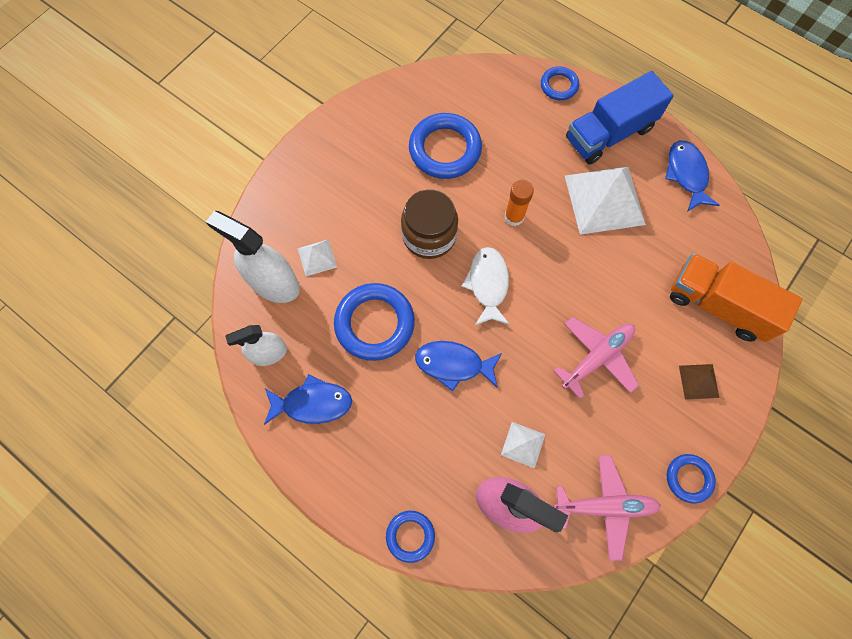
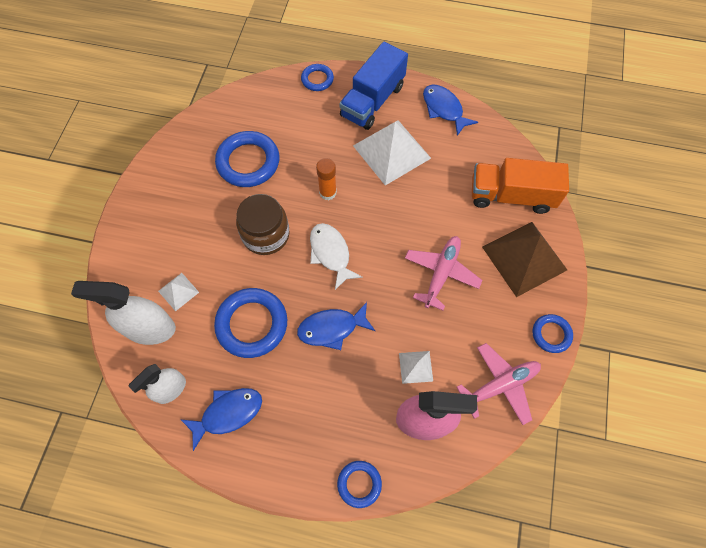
camera: 25 degrees left, 5 degrees down
brown pyramid [679,364,719,400] -> brown pyramid [482,222,567,297], size x2.14

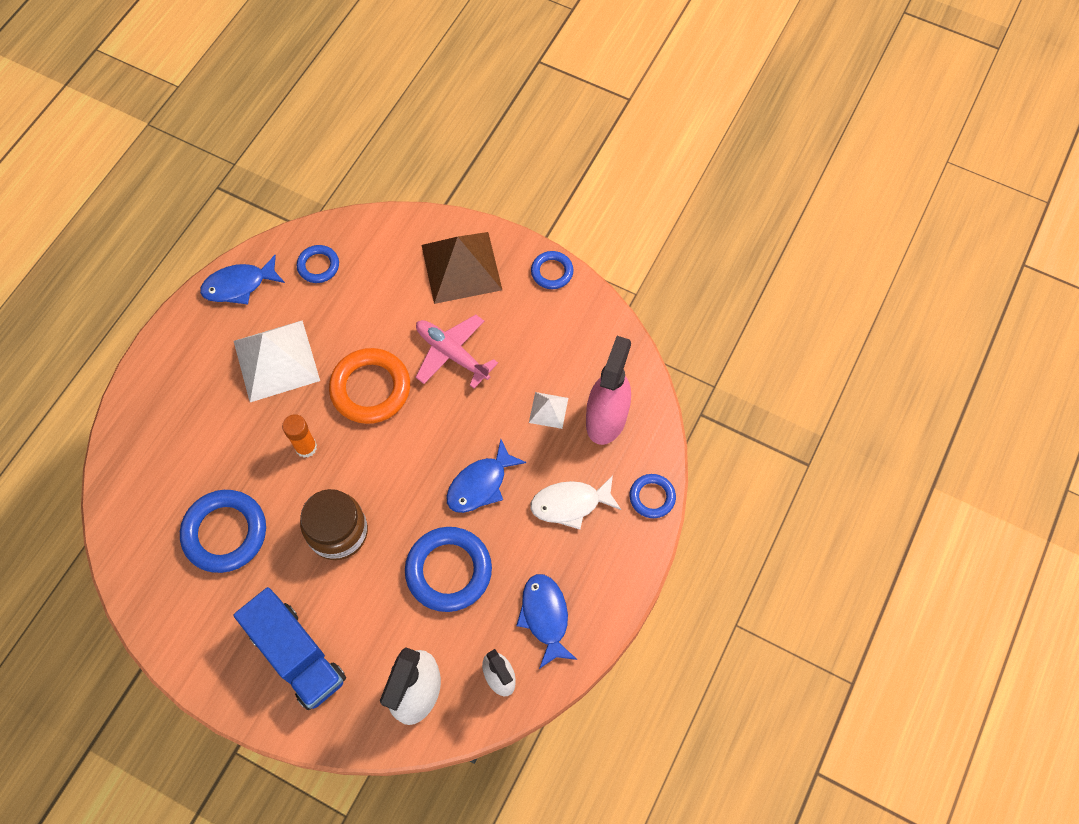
camera: 75 degrees left, 0 degrees up
white pyramid [158,273,199,311] -> none
blue fish [297,302,375,350] -> blue fish turned 45 degrees clockwise [446,439,526,513]
blue ring [301,64,334,91] -> blue ring moved to [297,245,339,283]
white fish [310,223,363,290] -> white fish moved to [530,475,621,529]
blue truck [339,42,408,130] -> blue truck moved to [233,587,346,710]
pink plane [457,343,541,425] -> none
orange truck [472,158,569,214] -> none
none -> orange ring [329,348,410,424]

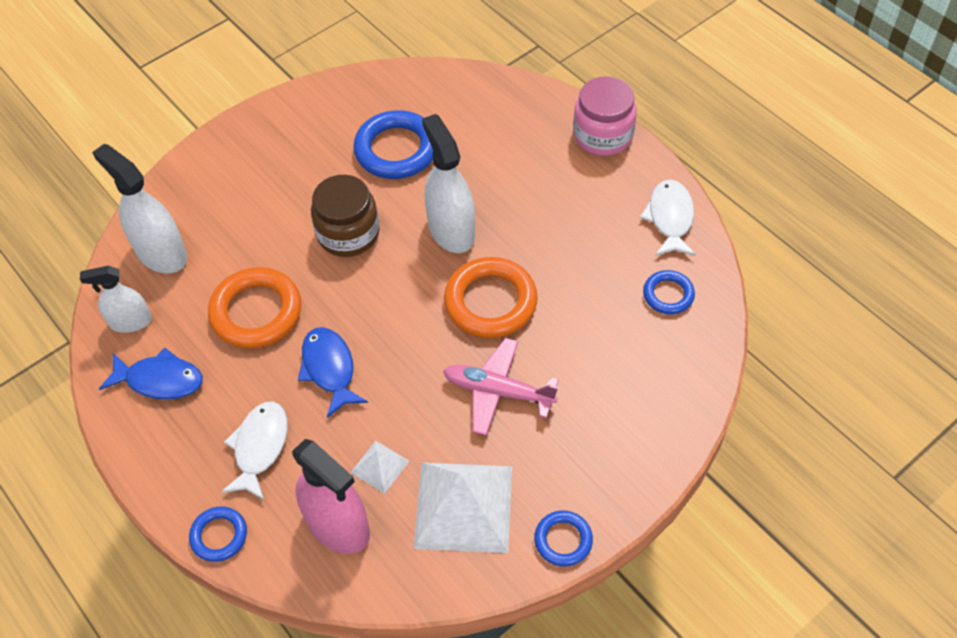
camera: 115 degrees right, 10 degrees down
blue fish [200,255,285,304] -> white fish [640,180,696,256]
blue truck [233,587,346,710] -> none
white pyramid [234,320,320,402] -> white pyramid moved to [413,463,512,553]
orange glue stick [282,414,317,458] -> white spray bottle [422,114,475,253]
blue ring [405,527,492,612] -> orange ring [208,267,301,349]
pink plane [416,315,498,388] -> pink plane turned 135 degrees counterclockwise [443,338,559,436]
brown pyramid [422,232,502,304] -> none
none -> pink jar [573,76,637,156]

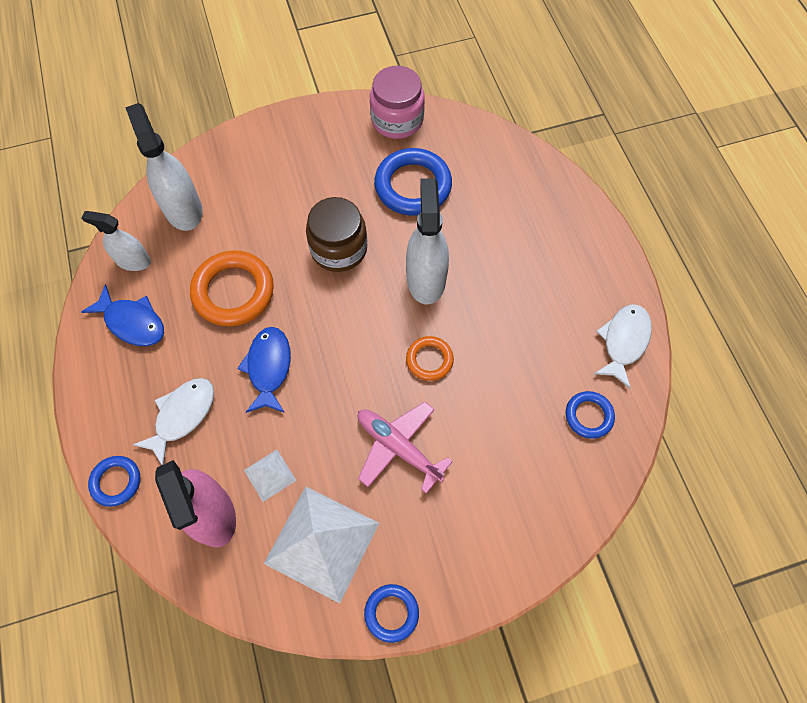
camera: 20 degrees right, 10 degrees up
orange ring [444,257,538,338] -> orange ring [406,336,454,381], size x0.55
pink jar [573,76,637,156] -> pink jar moved to [370,66,425,139]

